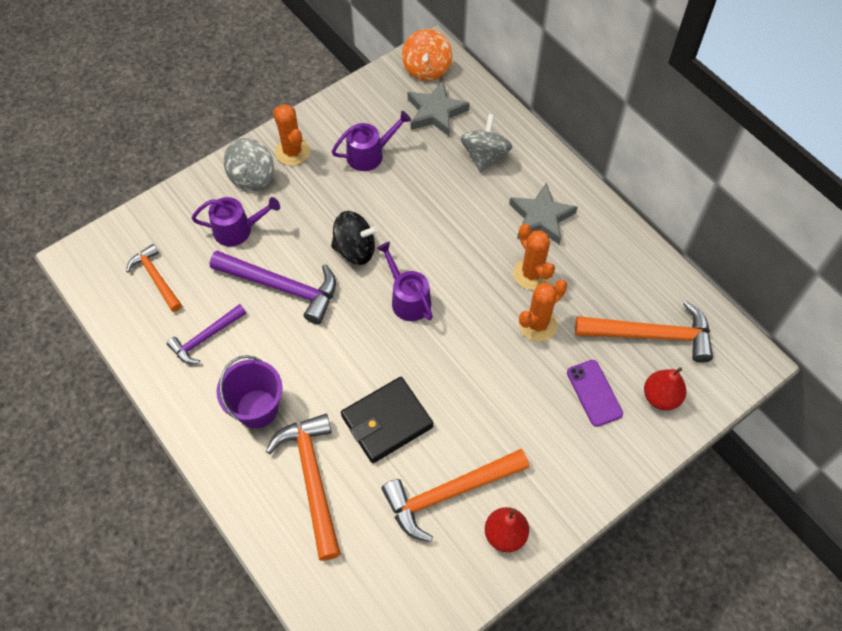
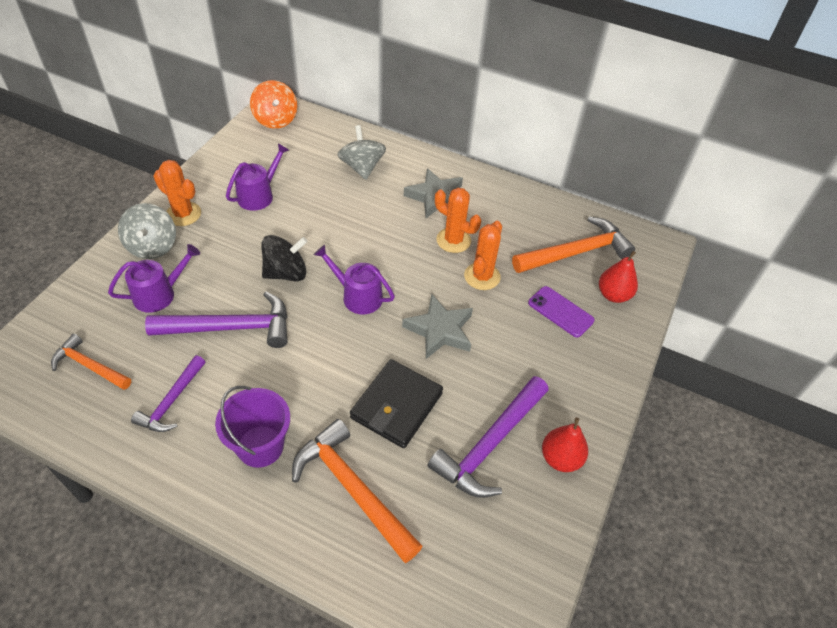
camera: 30 degrees left, 10 degrees down
orange hammer [381,449,529,542] -> purple hammer [427,376,549,498]
grey star [408,80,470,136] -> grey star moved to [402,294,473,359]

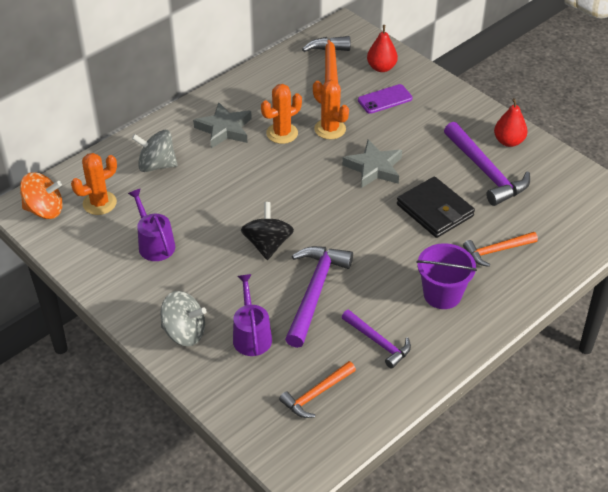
camera: 65 degrees left, 5 degrees down
orange cactus [153,160,201,226] -> orange cactus moved to [71,153,117,215]
orange hammer [292,419,423,563] -> orange hammer [463,232,538,267], size x0.61
purple watering can [314,245,395,314] -> none

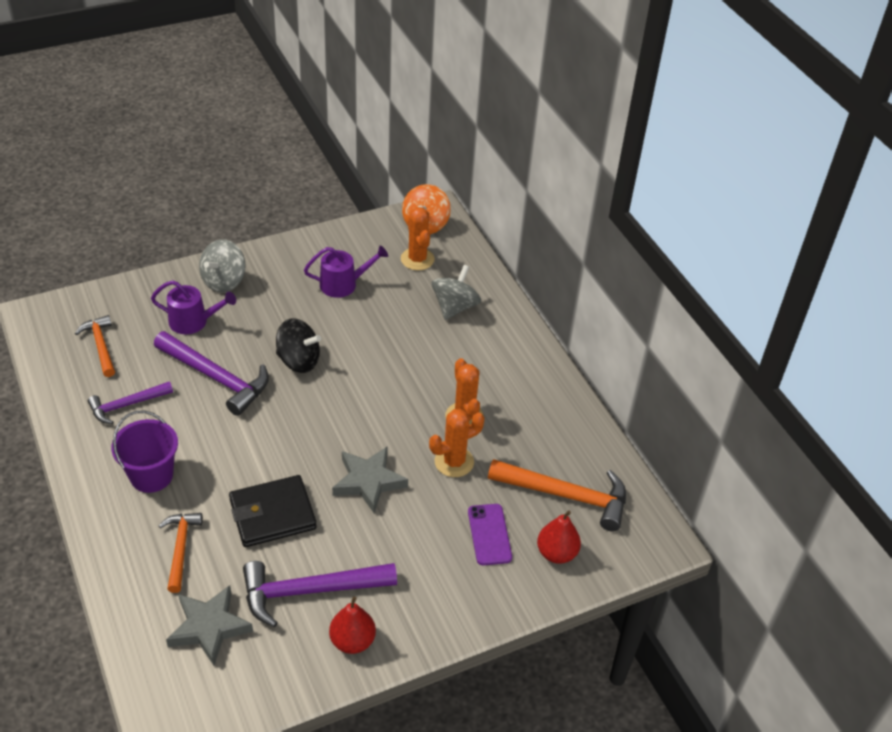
camera: 105 degrees right, 0 degrees up
grey star [193,102,252,148] -> grey star moved to [166,585,253,666]

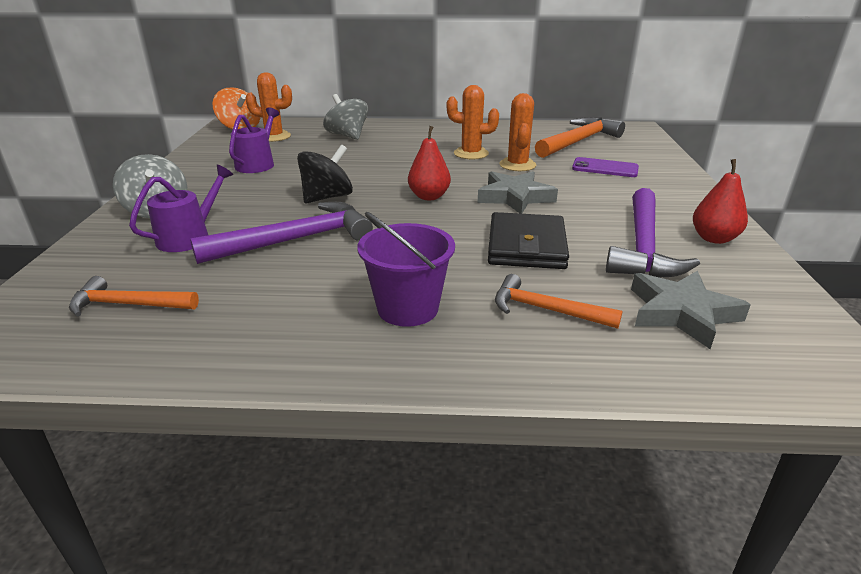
camera: 60 degrees left, 15 degrees down
purple hammer [88,382,173,424] -> none
red pear [537,510,581,564] -> red pear moved to [408,126,451,200]

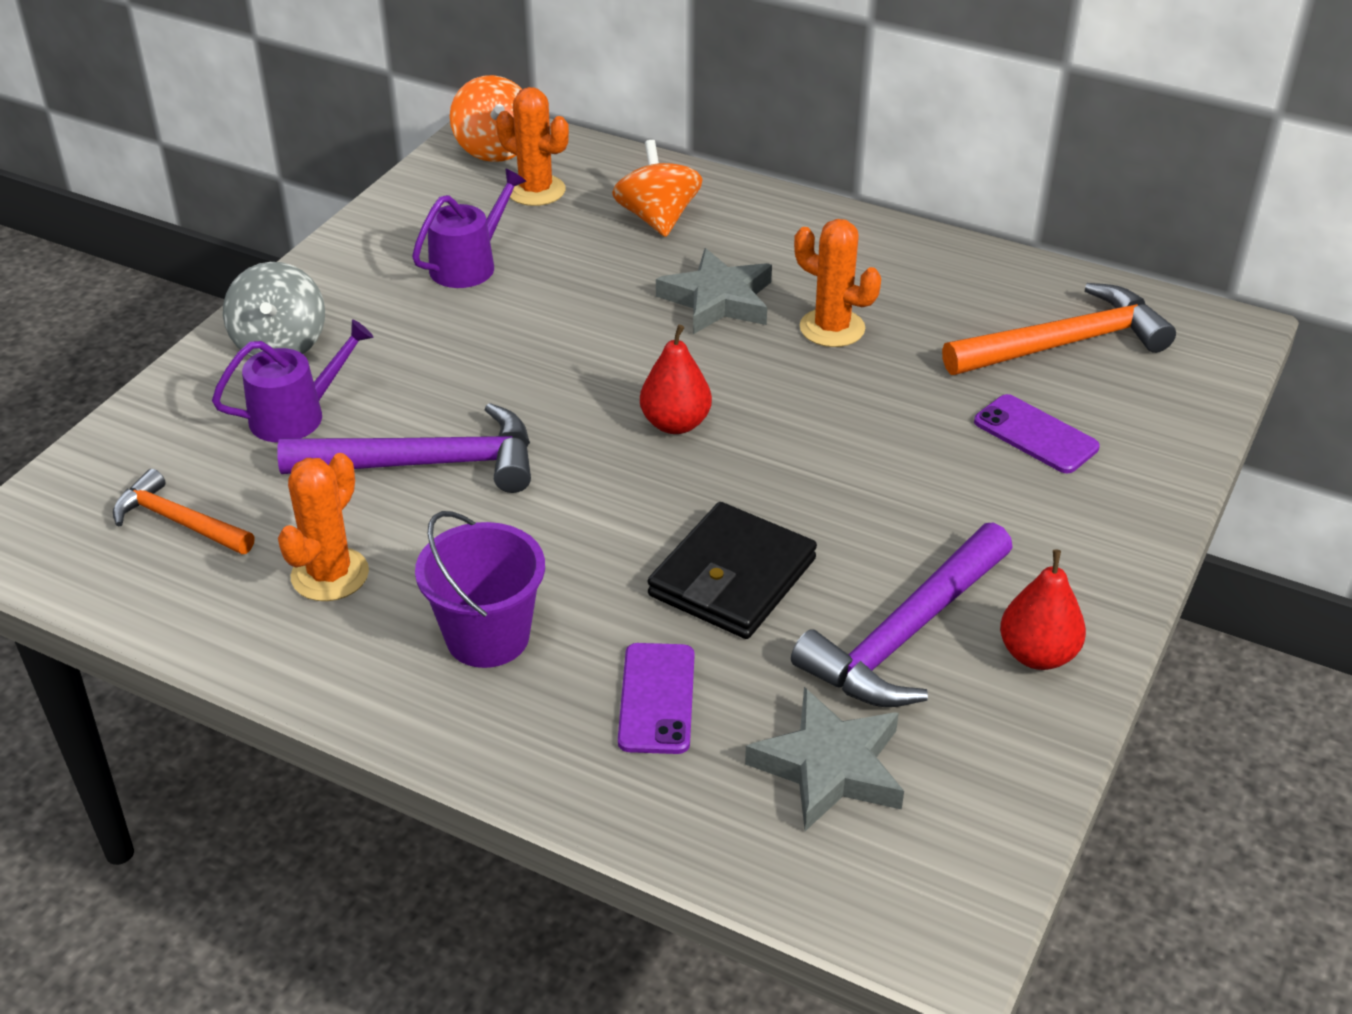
camera: 25 degrees right, 10 degrees up
black spinning top [297,145,353,203] -> none
grey spinning top [323,94,368,140] -> orange spinning top [612,140,703,237]
grey star [478,171,558,214] -> grey star moved to [656,248,772,334]
orange hammer [495,274,623,329] -> purple phone [618,643,694,754]
orange cactus [499,93,536,171] -> orange cactus moved to [278,453,369,601]

